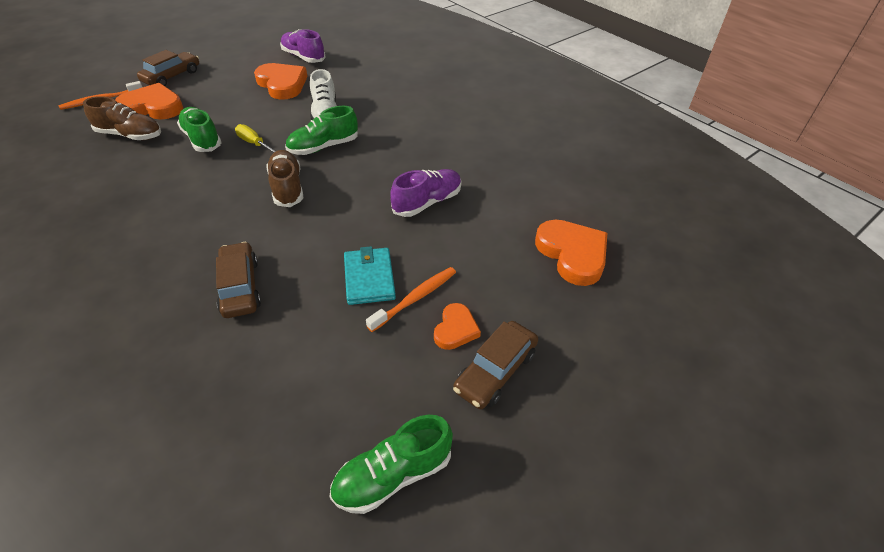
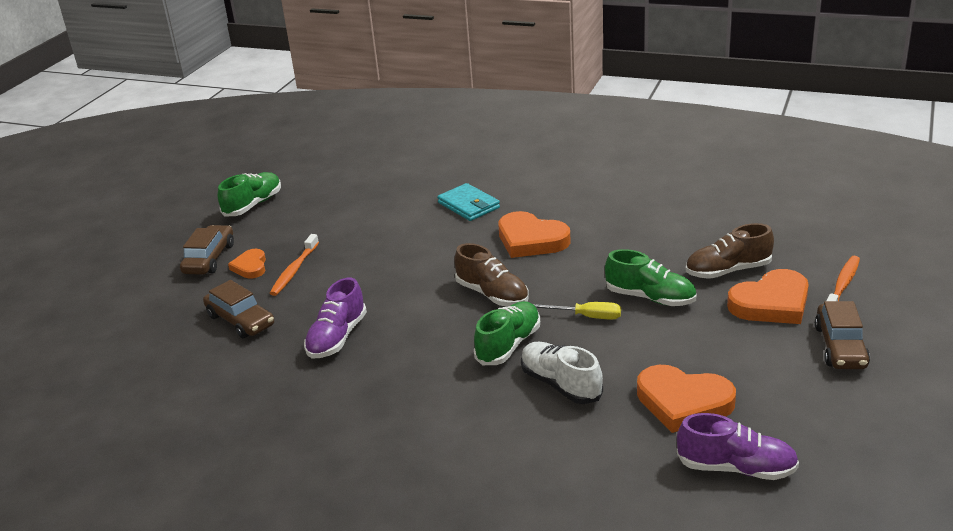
camera: 155 degrees right, 15 degrees down
brown car [216,242,261,318] -> brown car moved to [203,280,274,338]
turquoise wallet [344,246,396,305] -> turquoise wallet moved to [437,183,500,221]
orange heart [535,219,607,286] -> orange heart moved to [498,211,571,258]

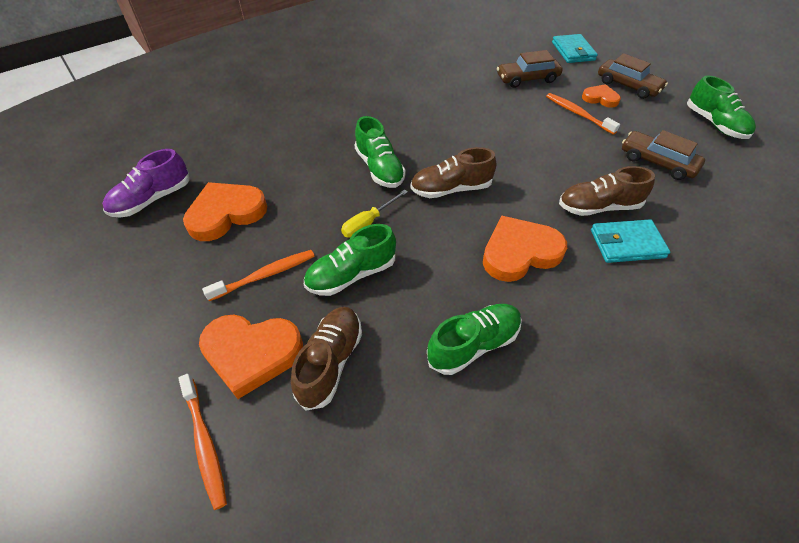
camera: 120 degrees right, 20 degrees up
purple shoe [304,278,367,358] -> none
white shoe [521,342,603,404] -> none
orange heart [727,269,809,324] -> orange heart turned 90 degrees counterclockwise [199,314,303,399]
brown car [815,301,870,369] -> brown car moved to [622,130,705,180]
none -> orange toothbrush [202,250,315,301]
none -> green shoe [427,304,522,375]
none -> turquoise wallet [552,34,598,63]
none -> brown shoe [559,166,655,216]

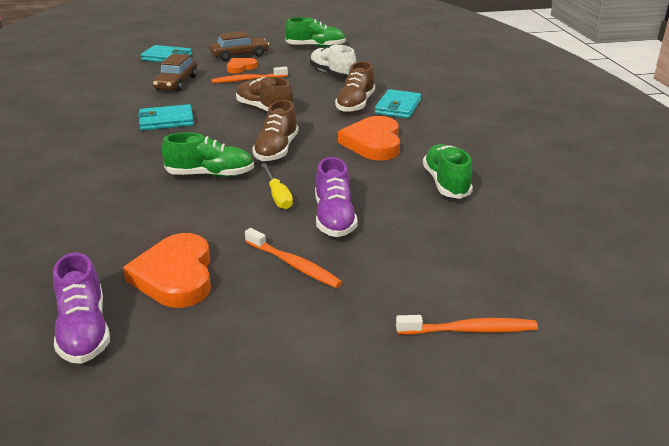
camera: 65 degrees left, 20 degrees down
orange heart [199,314,303,399] -> none
orange toothbrush [202,250,315,301] -> orange toothbrush turned 135 degrees clockwise [245,228,342,288]
brown shoe [291,307,362,410] -> brown shoe moved to [236,77,293,112]
green shoe [304,224,396,296] -> purple shoe [315,157,358,237]
brown car [622,130,705,180] -> white shoe [310,44,356,78]
none -> turquoise wallet [138,104,194,130]

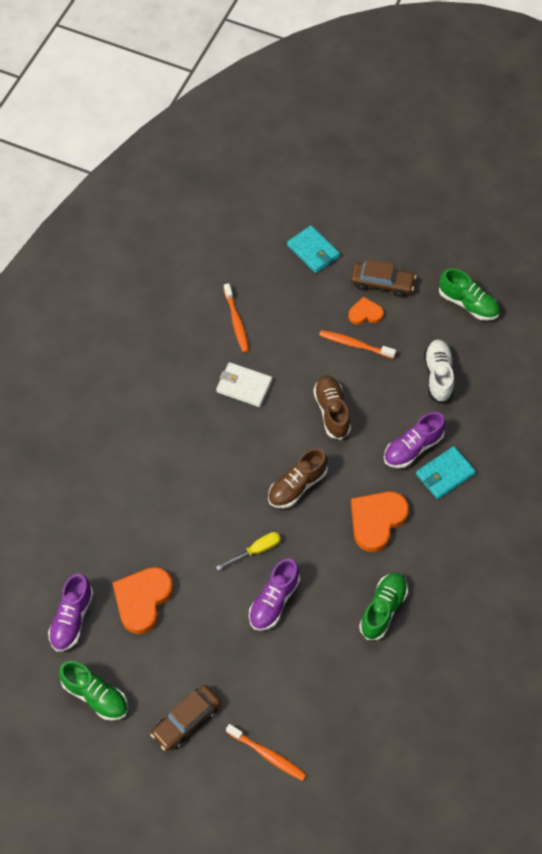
camera: 35 degrees right, 30 degrees up
turquoise wallet [138,104,194,130] -> white wallet [216,362,272,407]
brown car [153,54,197,92] -> brown car moved to [150,685,221,751]
green shoe [162,132,254,177] -> green shoe moved to [59,661,128,721]
orange toothbrush [245,228,342,288] -> orange toothbrush moved to [224,283,249,353]
yellow screwdriver [261,163,293,209] -> yellow screwdriver turned 135 degrees counterclockwise [216,532,281,570]
brown shoe [335,61,375,113] -> purple shoe [384,412,446,468]

